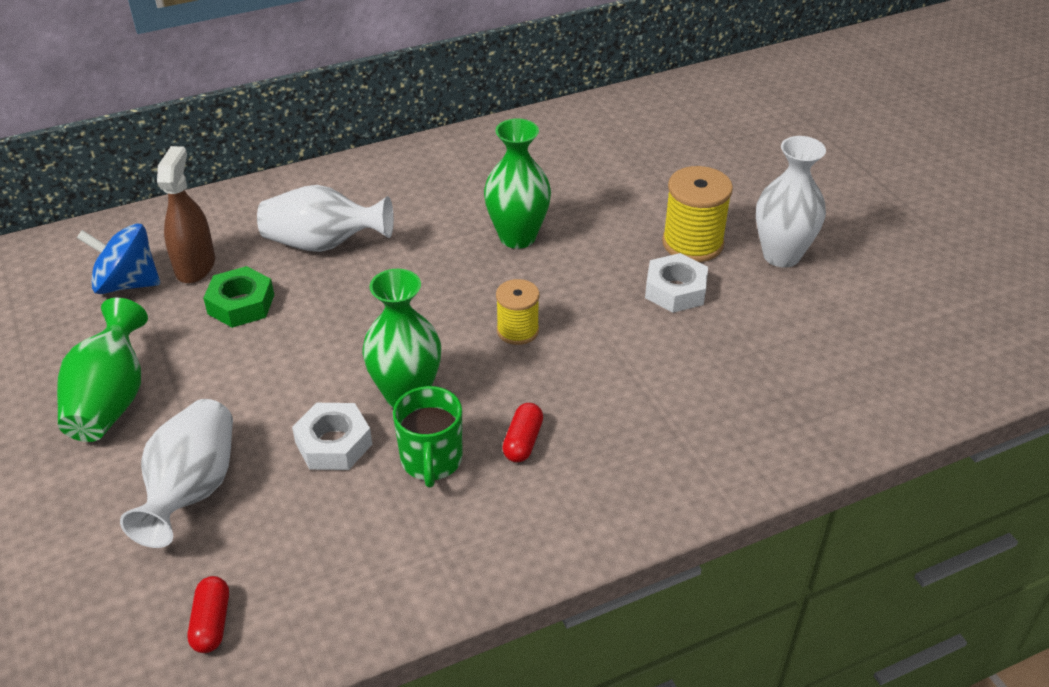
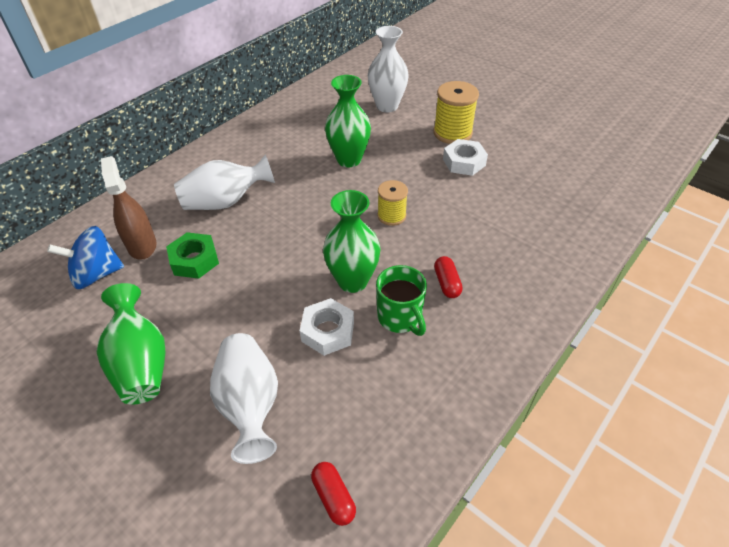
camera: 25 degrees left, 5 degrees up
white vase [756,136,826,268] -> white vase moved to [368,26,409,113]

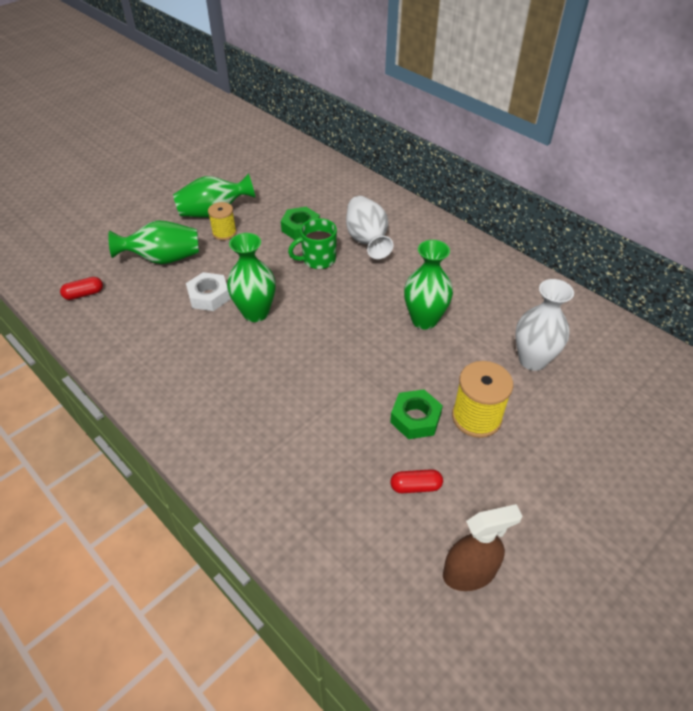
camera: 95 degrees right, 0 degrees up
blue spinning top [47,226,124,289] -> none
brown spray bottle [101,156,157,260] -> brown spray bottle moved to [443,504,522,591]
white vase [210,333,278,464] -> green vase [108,220,199,264]
green mug [376,265,427,336] -> green mug moved to [288,218,337,269]
yellow spool [377,180,408,226] -> yellow spool moved to [208,202,237,240]
red capsule [434,256,463,298] -> red capsule moved to [390,469,443,493]
white nut [443,139,488,176] -> green nut [390,389,443,439]

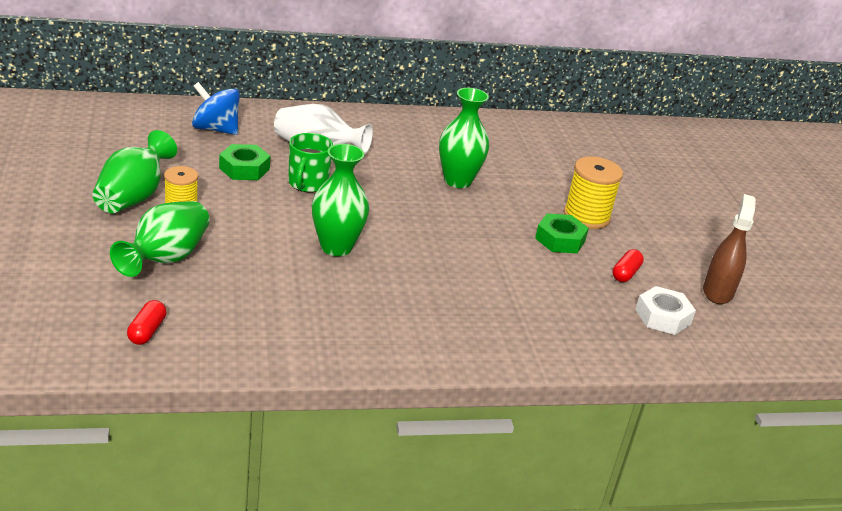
camera: 60 degrees left, 15 degrees down
white nut [186,272,230,311] -> white nut moved to [635,286,696,335]
white vase [515,279,574,371] -> none
none -> blue spinning top [192,82,240,135]

